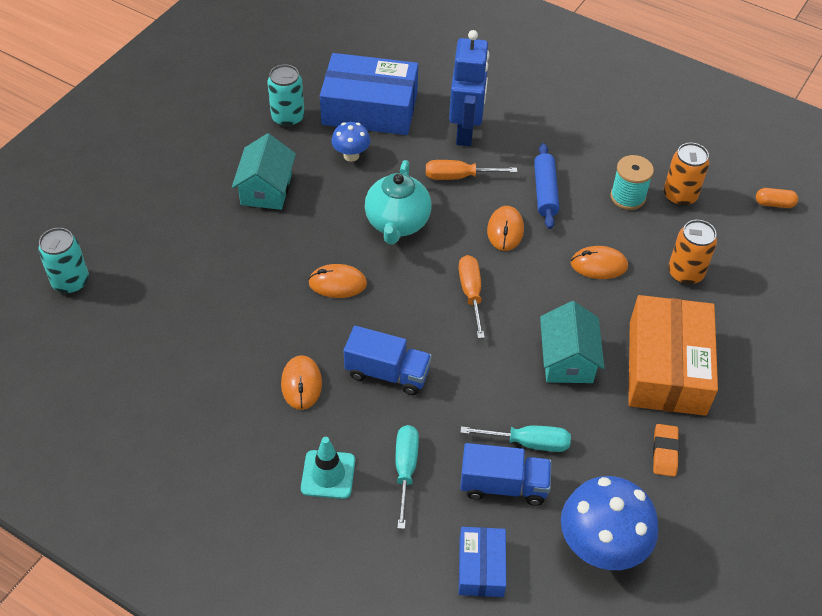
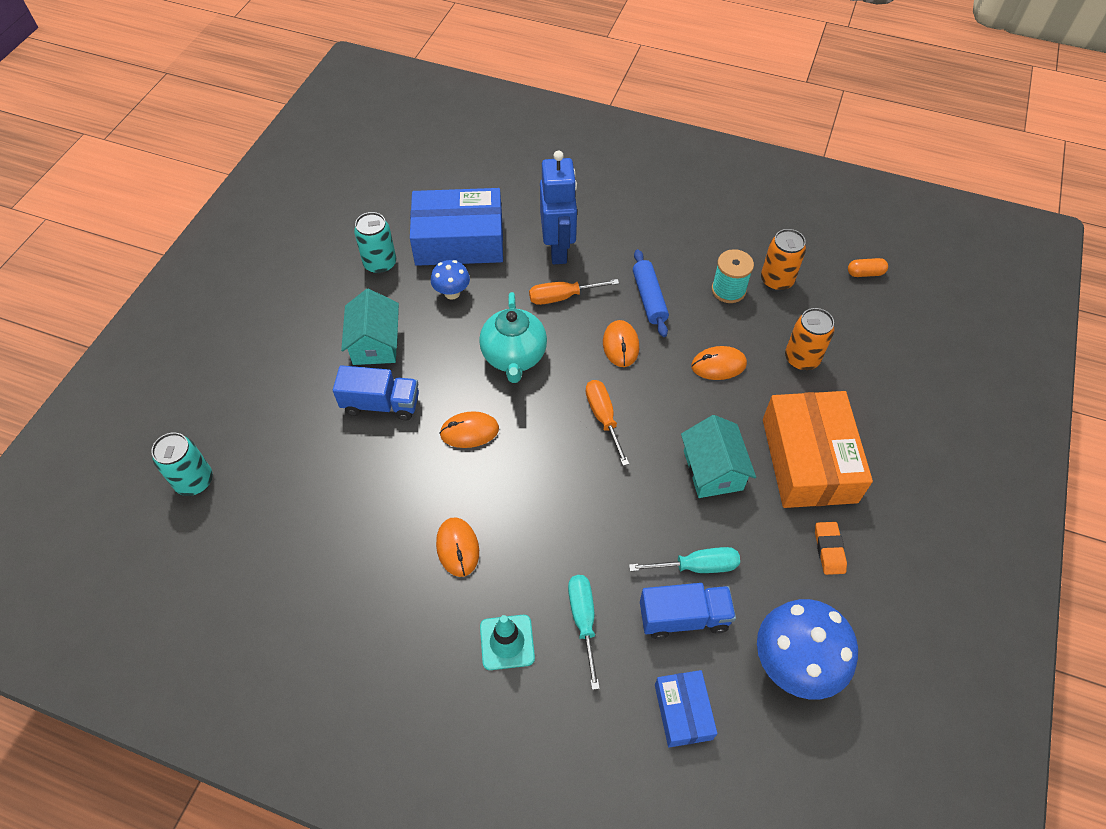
camera: 10 degrees left, 5 degrees up
blue truck [344,326,432,395] -> blue truck moved to [333,365,419,420]

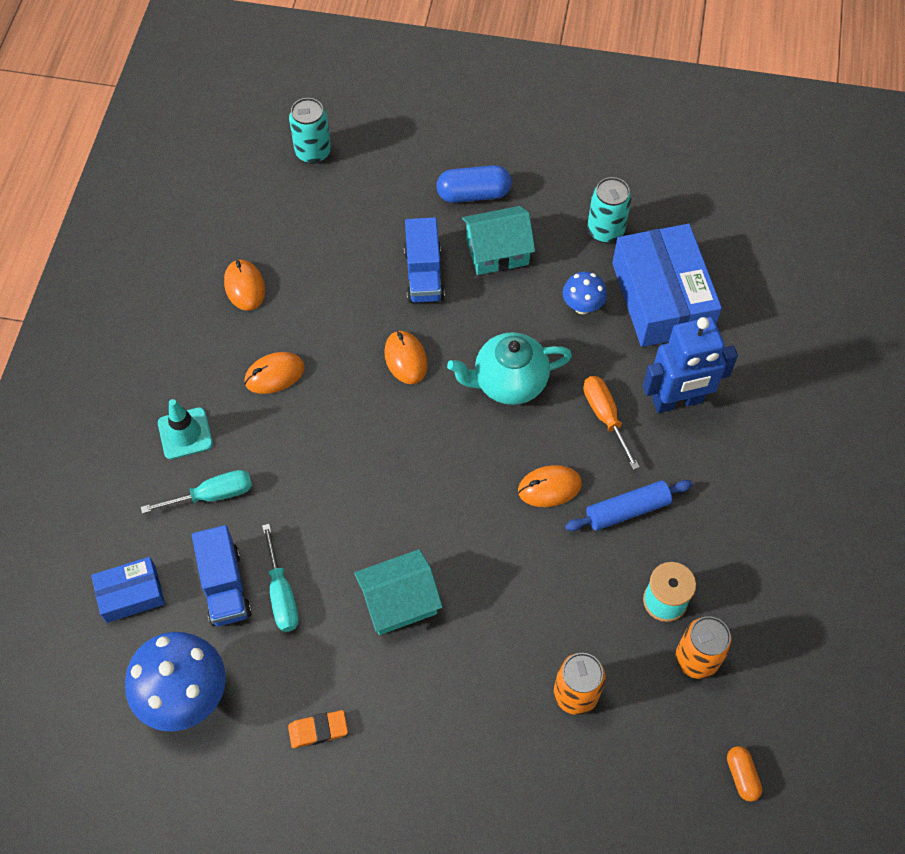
camera: 80 degrees right, 5 degrees up
orange screwdriver [586,380,629,466] -> none
orange mouse [691,346,747,380] -> orange mouse moved to [224,259,265,311]
orange box [763,391,873,508] -> none
none -> blue capsule [437,165,512,203]

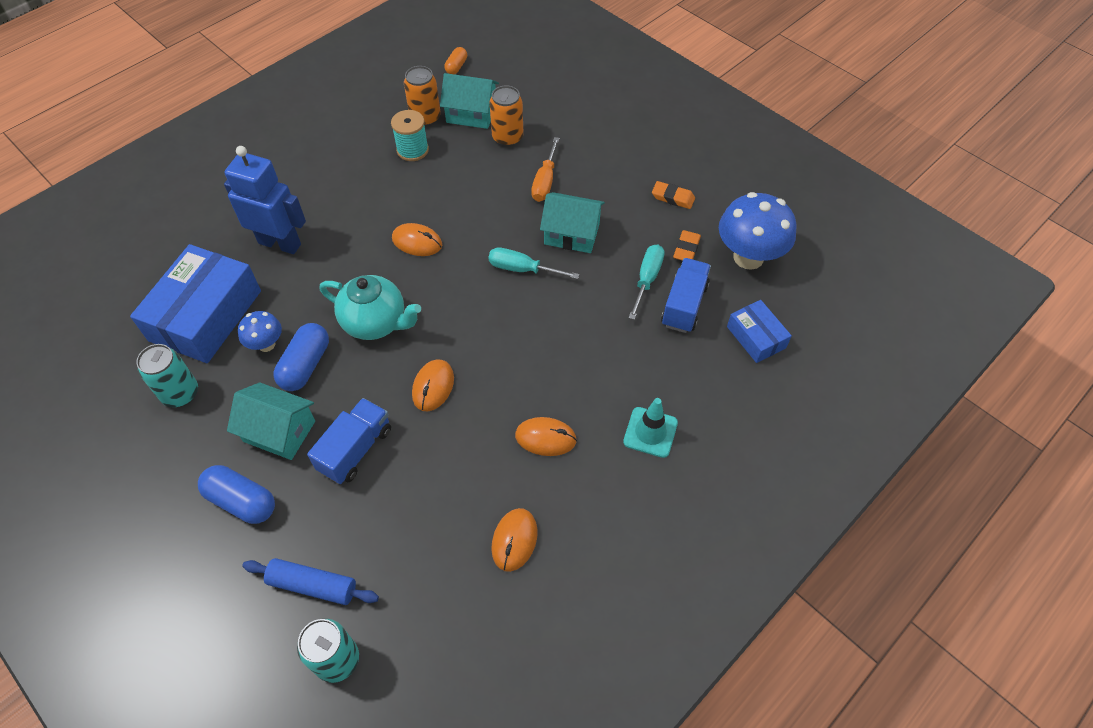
camera: 145 degrees left, 5 degrees down
blue box [91,557,165,623] -> blue box turned 45 degrees clockwise [727,300,792,363]
turquoise screwdriver [141,470,252,514] -> turquoise screwdriver moved to [488,247,580,279]
blue rolling pin [565,480,693,531] -> blue rolling pin moved to [242,558,379,605]
orange screwdriver [583,376,640,470] -> orange screwdriver moved to [531,137,560,202]
none -> blue capsule [274,323,329,391]
none -> turquoise house [440,73,499,129]
none -> orange eraser [673,230,701,261]

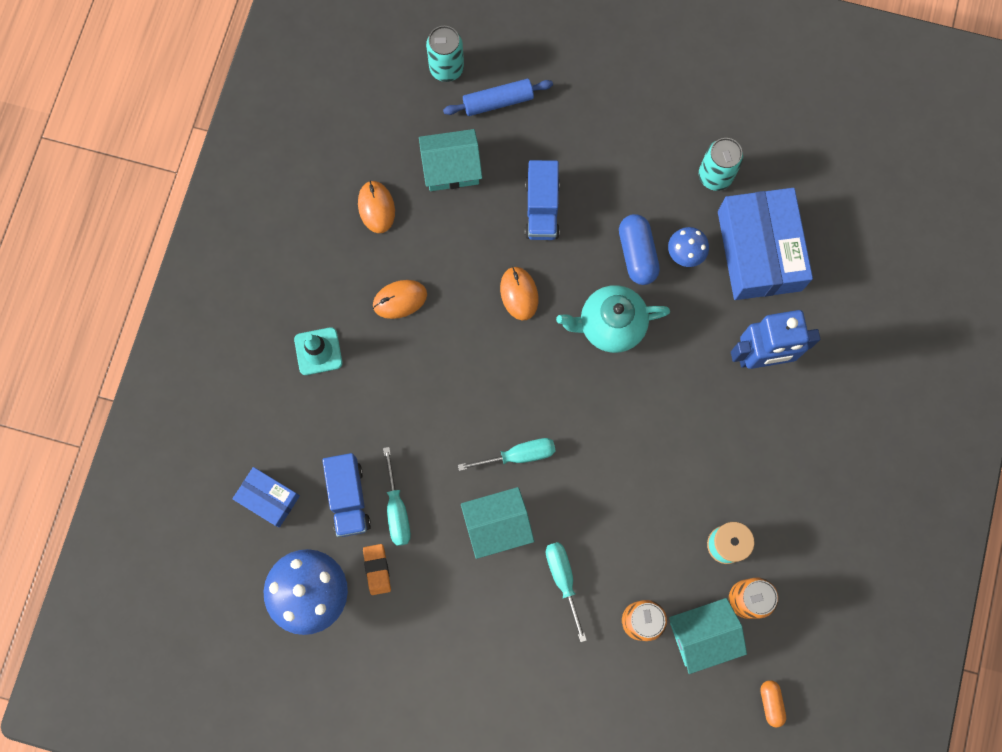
camera: 150 degrees right, 20 degrees up
blue capsule [198,465,275,524] -> none
turquoise house [227,382,315,460] -> turquoise house moved to [419,129,482,191]
orange mouse [392,223,442,256] -> none
orange screwdriver [531,137,560,202] -> turquoise screwdriver [546,542,587,642]
orange eraser [652,181,695,209] -> none

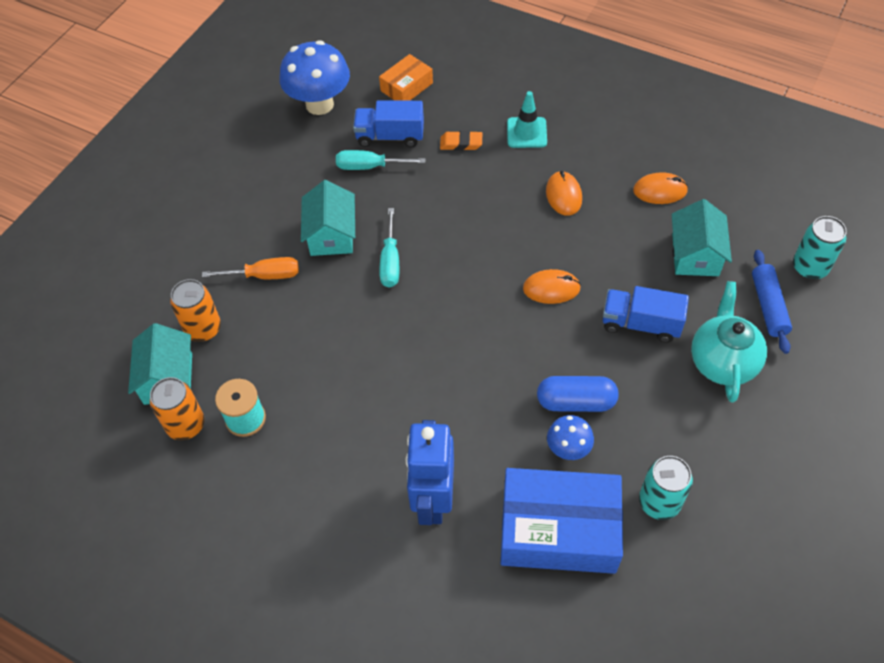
camera: 105 degrees right, 20 degrees down
blue box [233,467,300,528] -> orange box [379,54,433,101]
orange eraser [363,544,391,595] -> orange eraser moved to [440,131,482,151]
turquoise screwdriver [546,542,587,642] -> orange screwdriver [202,257,299,279]
turquoise teapot [556,285,670,353] -> turquoise teapot moved to [691,281,767,403]
orange capsule [760,680,786,727] -> none

